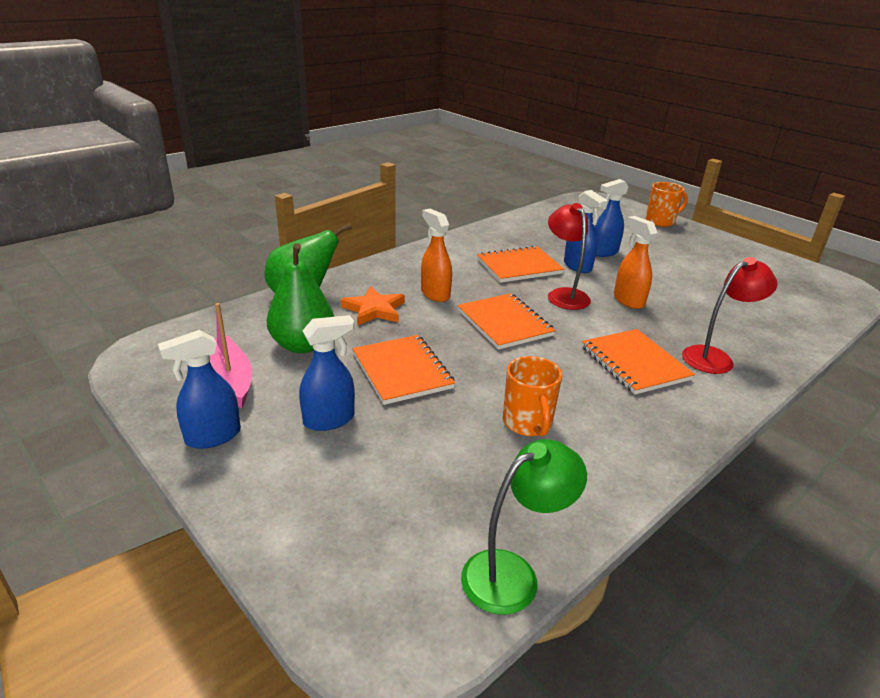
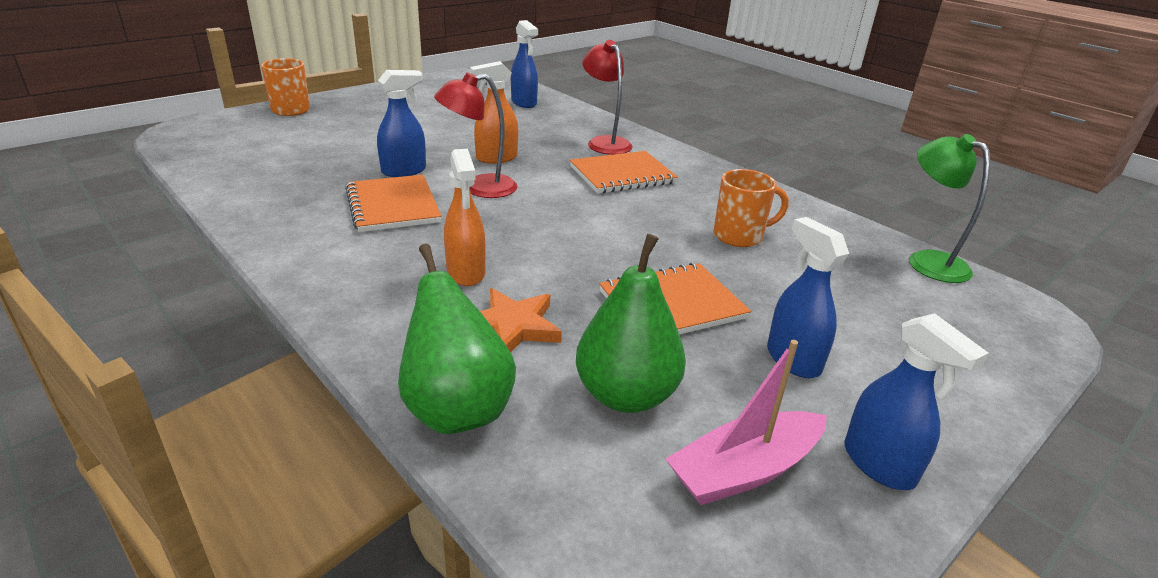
camera: 90 degrees left, 0 degrees up
orange spray bottle [421,209,452,302] -> orange spray bottle turned 75 degrees counterclockwise [444,149,486,286]
orange notebook [457,293,556,350] -> none
blue spray bottle [594,179,629,257] -> blue spray bottle moved to [511,20,538,108]

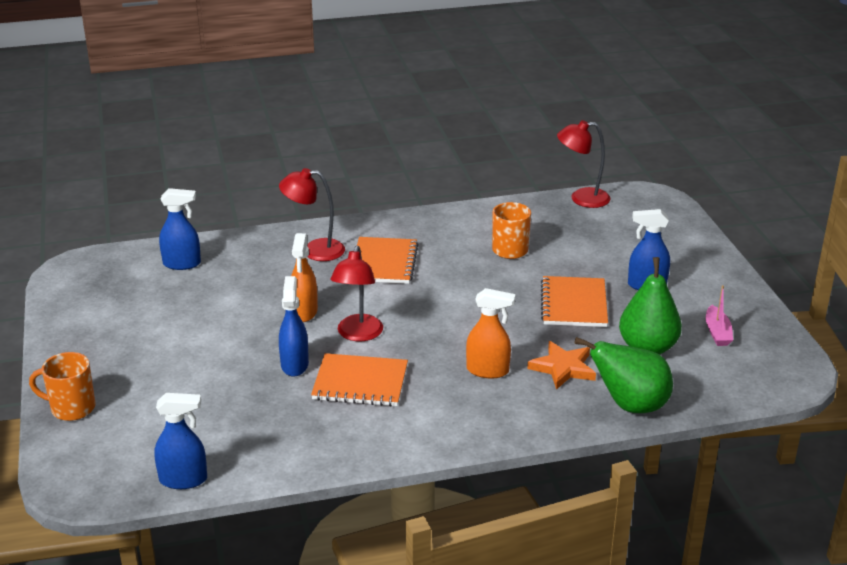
camera: 60 degrees left, 0 degrees up
pink boat [666,340,827,505] -> pink boat [706,285,733,346], size x0.66
blue spray bottle [844,313,989,490] -> blue spray bottle moved to [154,393,207,489]
green lamp [909,134,990,283] -> red lamp [557,120,611,208]

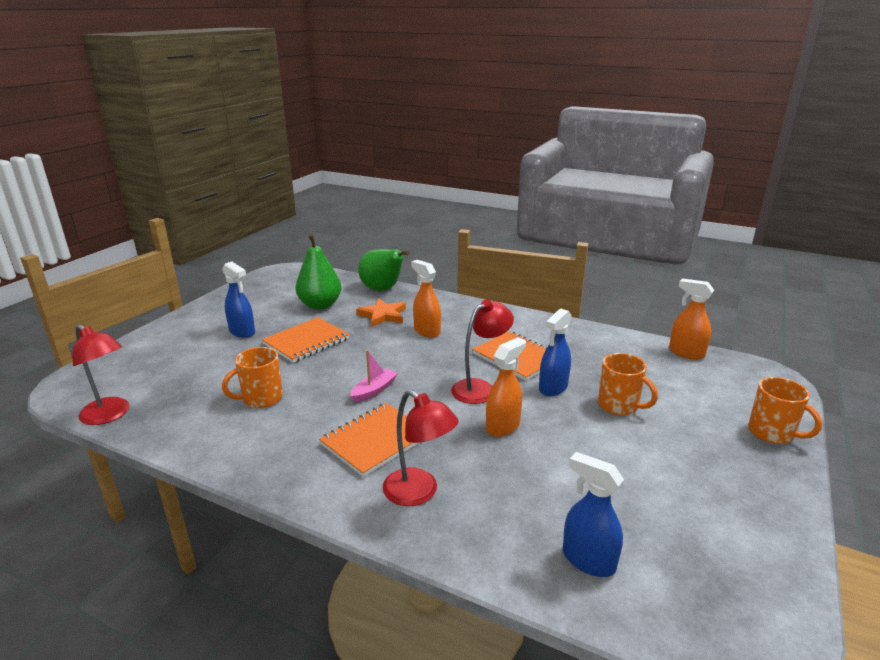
camera: 140 degrees left, 5 degrees down
blue spray bottle [154,393,207,489] -> orange spray bottle [669,278,714,360]
pink boat [706,285,733,346] -> pink boat moved to [350,350,398,403]
none -> orange mug [598,353,658,416]

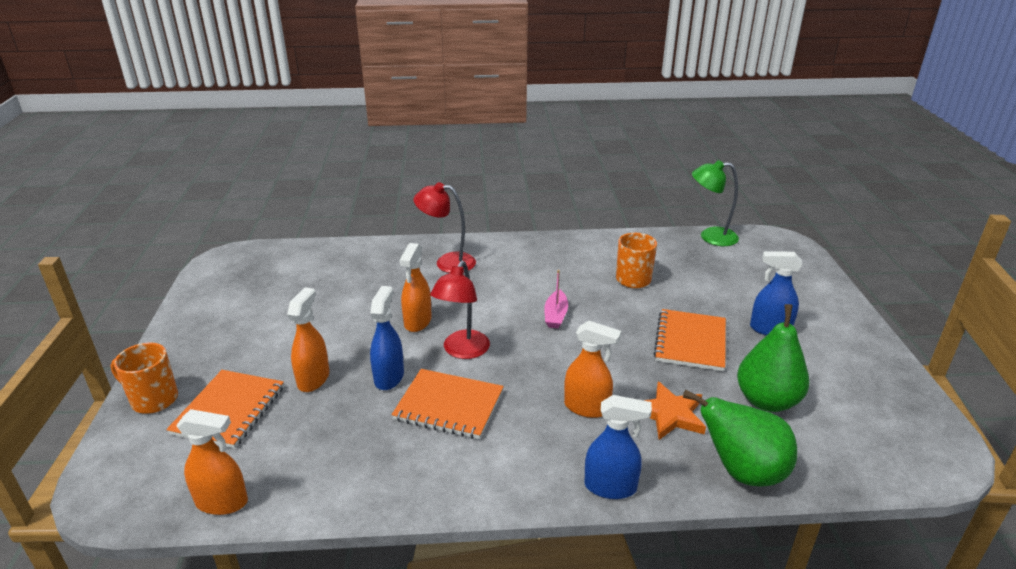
camera: 150 degrees right, 5 degrees up
red lamp [72,324,129,425] -> green lamp [692,160,739,246]
orange notebook [319,403,418,477] -> orange notebook moved to [166,370,284,449]
blue spray bottle [563,452,624,577] -> blue spray bottle moved to [585,395,652,499]
orange mug [598,353,658,416] -> orange spray bottle [287,287,329,392]

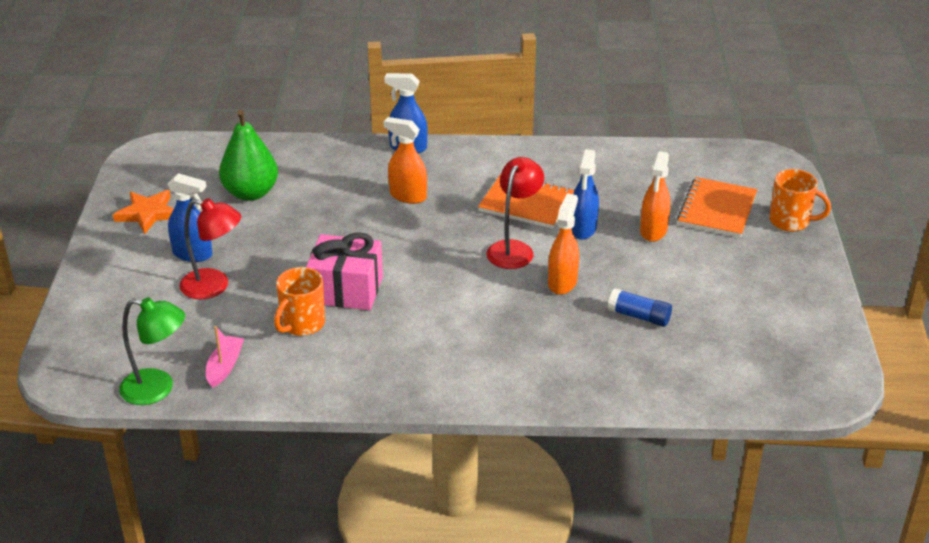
camera: 175 degrees left, 5 degrees up
orange spray bottle [176,409,248,515] -> none
red lamp [414,182,476,273] -> red lamp moved to [180,198,241,299]
pink boat [544,270,568,328] -> pink boat moved to [206,326,244,387]
orange star [643,382,706,440] -> orange star moved to [113,190,174,234]
orange notebook [653,309,726,371] -> none
green pear [683,390,797,487] -> none
none -> pink gift [306,232,383,310]
none -> blue glue stick [608,288,672,327]

